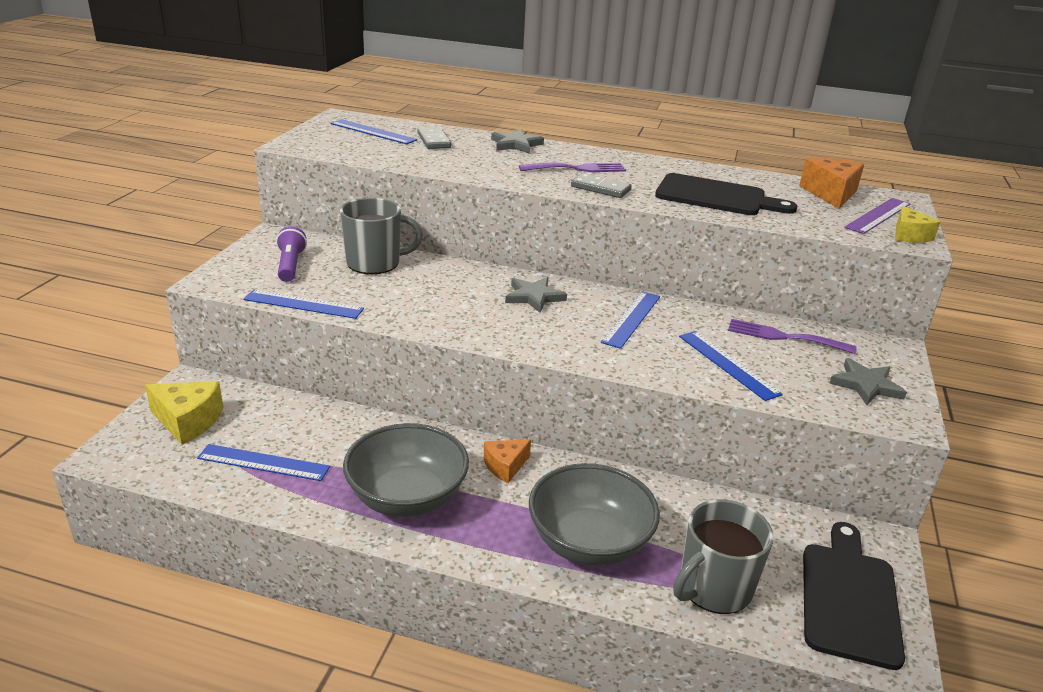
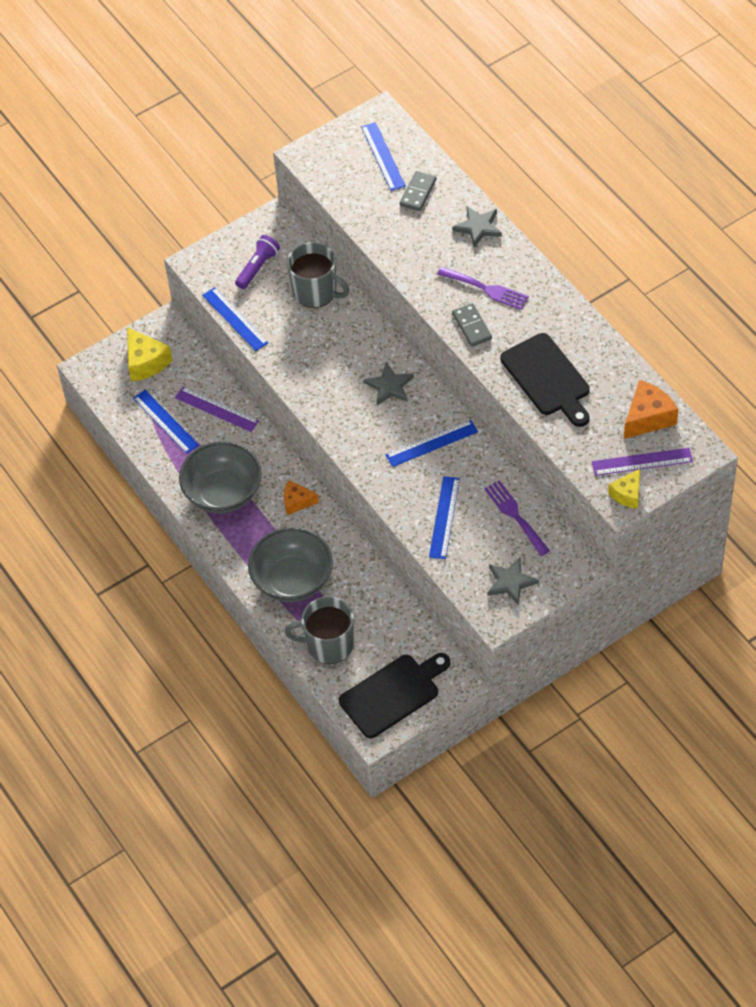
camera: 45 degrees right, 25 degrees up
none -> purple ruler [175,387,259,432]

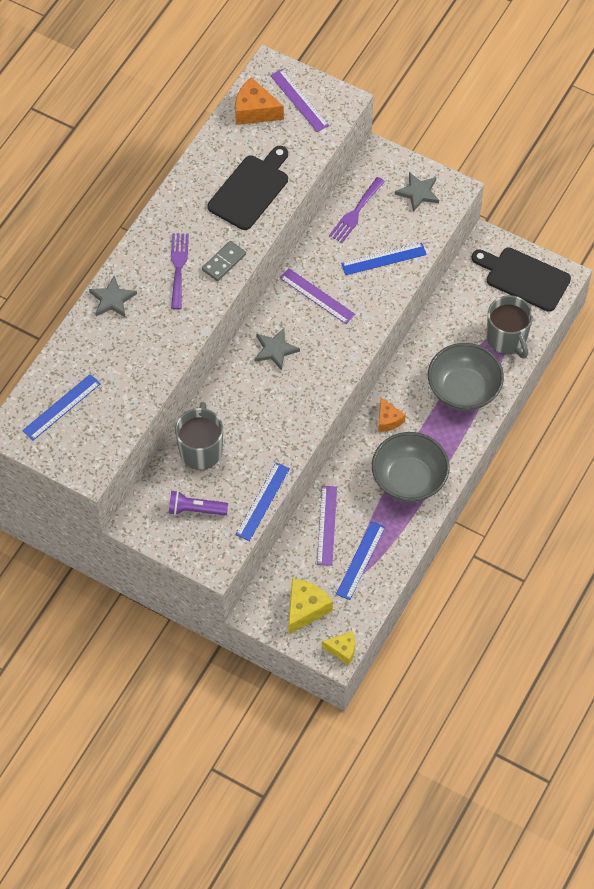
camera: 120 degrees left, 5 degrees up
blue ruler [386,420,478,467] -> purple ruler [280,268,355,324]
grey domino [400,171,436,211] -> none
yellow cheese [608,469,640,509] -> yellow cheese moved to [322,631,355,665]

